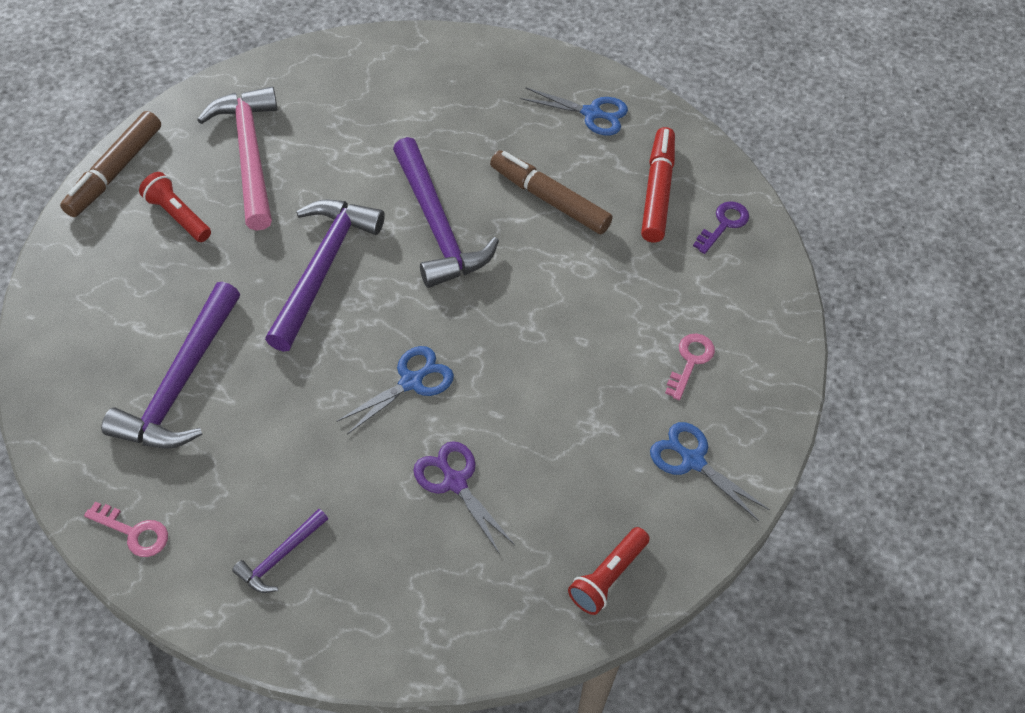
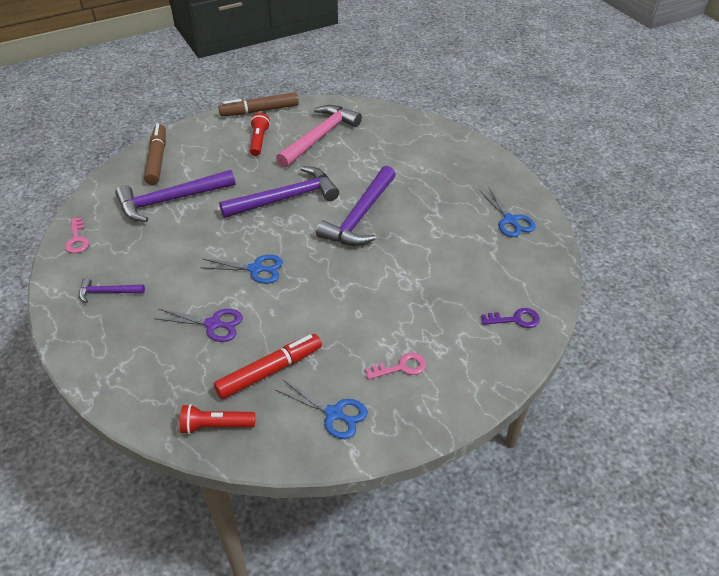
camera: 50 degrees right, 10 degrees down
purple scissors [413,441,515,553] -> purple scissors turned 90 degrees clockwise [154,309,243,342]
brown marker [490,150,612,234] -> brown marker moved to [144,124,166,185]
red marker [641,127,675,242] -> red marker moved to [214,334,322,399]
blue scissors [650,422,770,521] -> blue scissors turned 120 degrees clockwise [276,380,368,439]

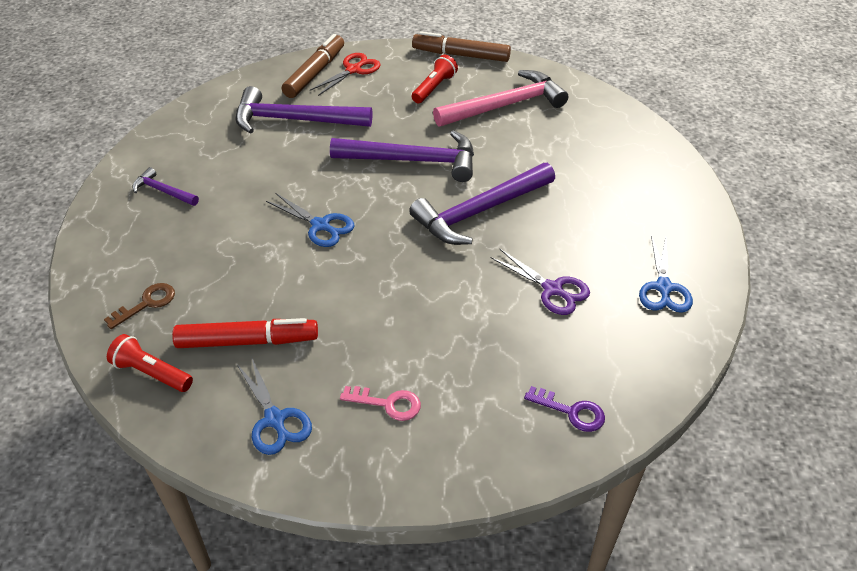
camera: 30 degrees right, 0 degrees up
pink key [65,217,89,253] -> none
purple scissors [154,309,243,342] -> purple scissors moved to [490,249,590,315]
none -> brown key [104,283,175,329]
none -> red scissors [310,53,380,96]

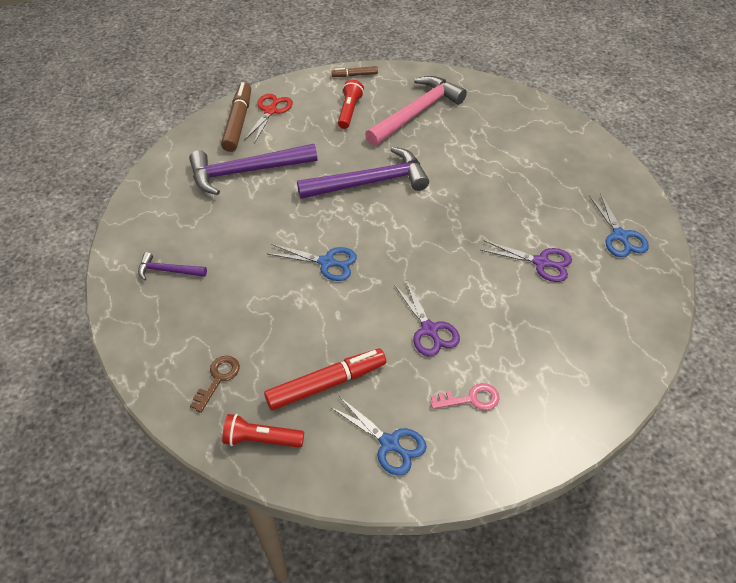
camera: 20 degrees left, 5 degrees up
purple hammer [409,163,555,245] -> none
brown marker [412,31,511,62] -> brown marker [331,66,378,77], size x0.53
purple key [524,386,605,432] -> none
none -> purple scissors [394,281,460,356]

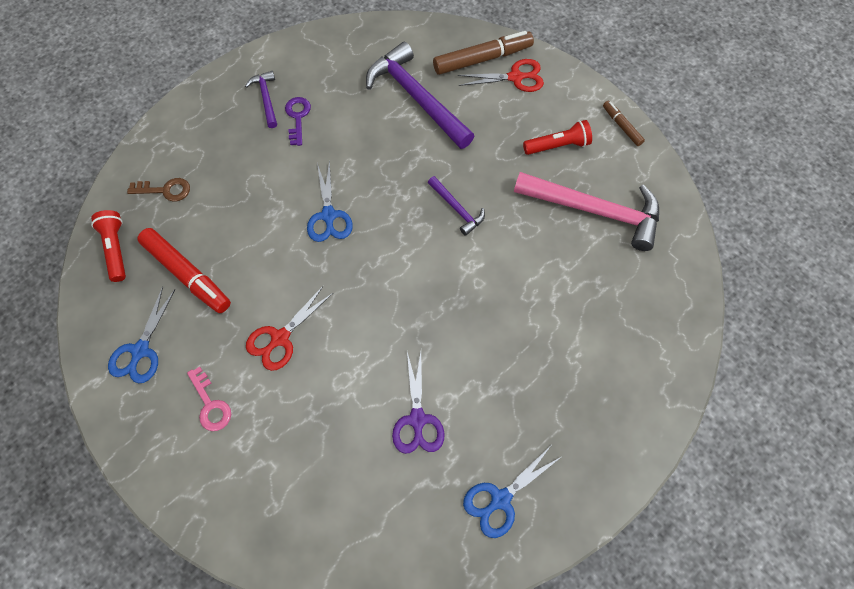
camera: 65 degrees right, 15 degrees up
purple hammer [297,147,429,199] -> purple hammer [428,176,485,236], size x0.49
purple scissors [394,281,460,356] -> red scissors [246,285,333,371]
none -> purple key [285,97,311,146]

